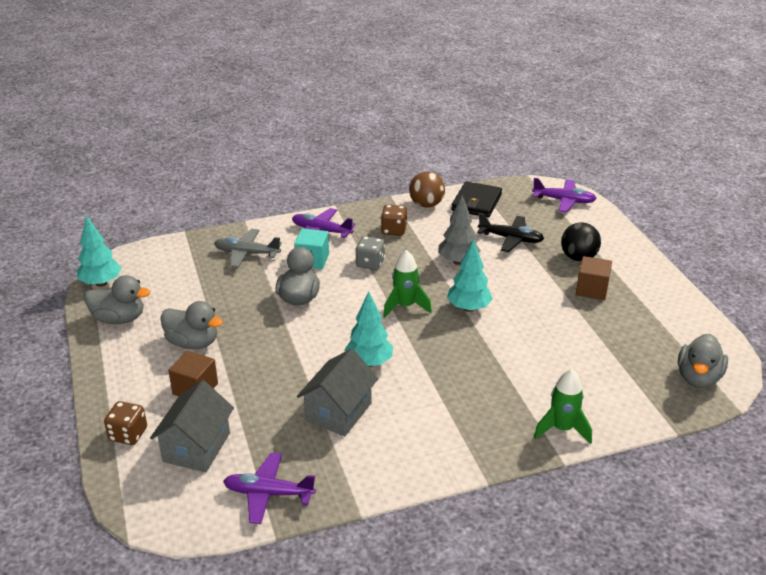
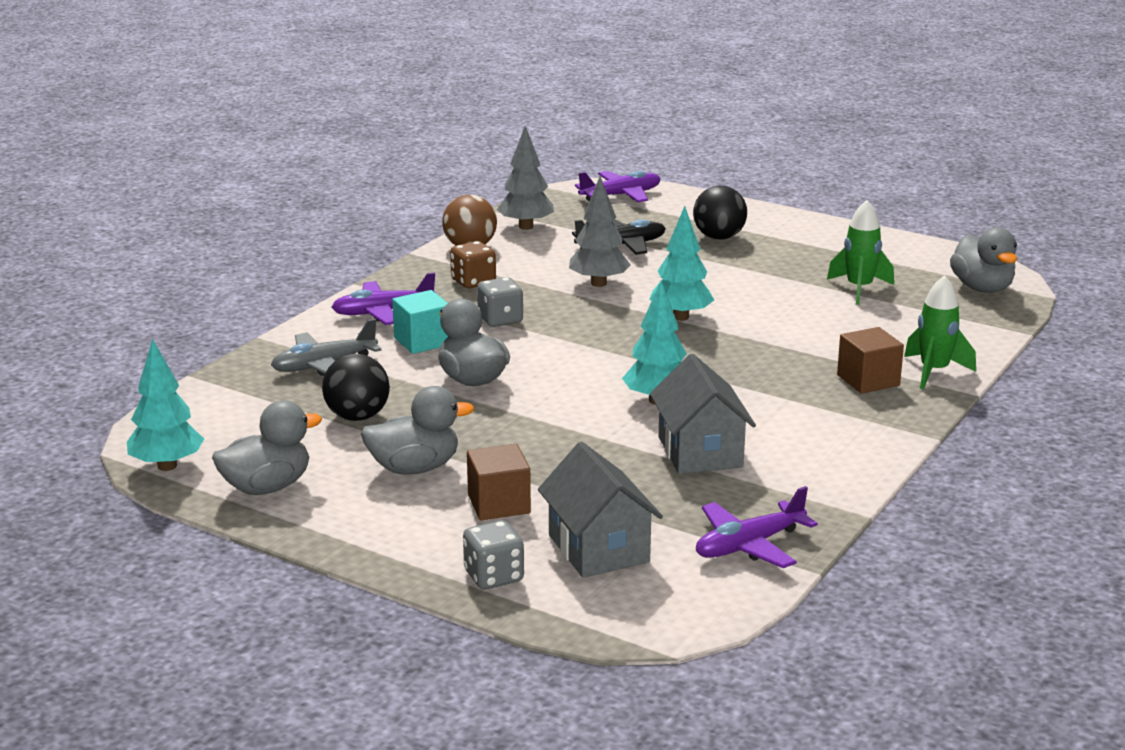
camera: 40 degrees left, 10 degrees down
brown dice [104,401,147,445] -> grey dice [463,520,524,589]
green rocket [383,250,432,318] -> green rocket moved to [827,200,894,305]
black wallet [451,181,502,217] -> grey tree [497,126,554,230]
brown cube [576,256,612,300] -> brown cube moved to [837,327,904,394]
none -> black ball [322,354,390,421]

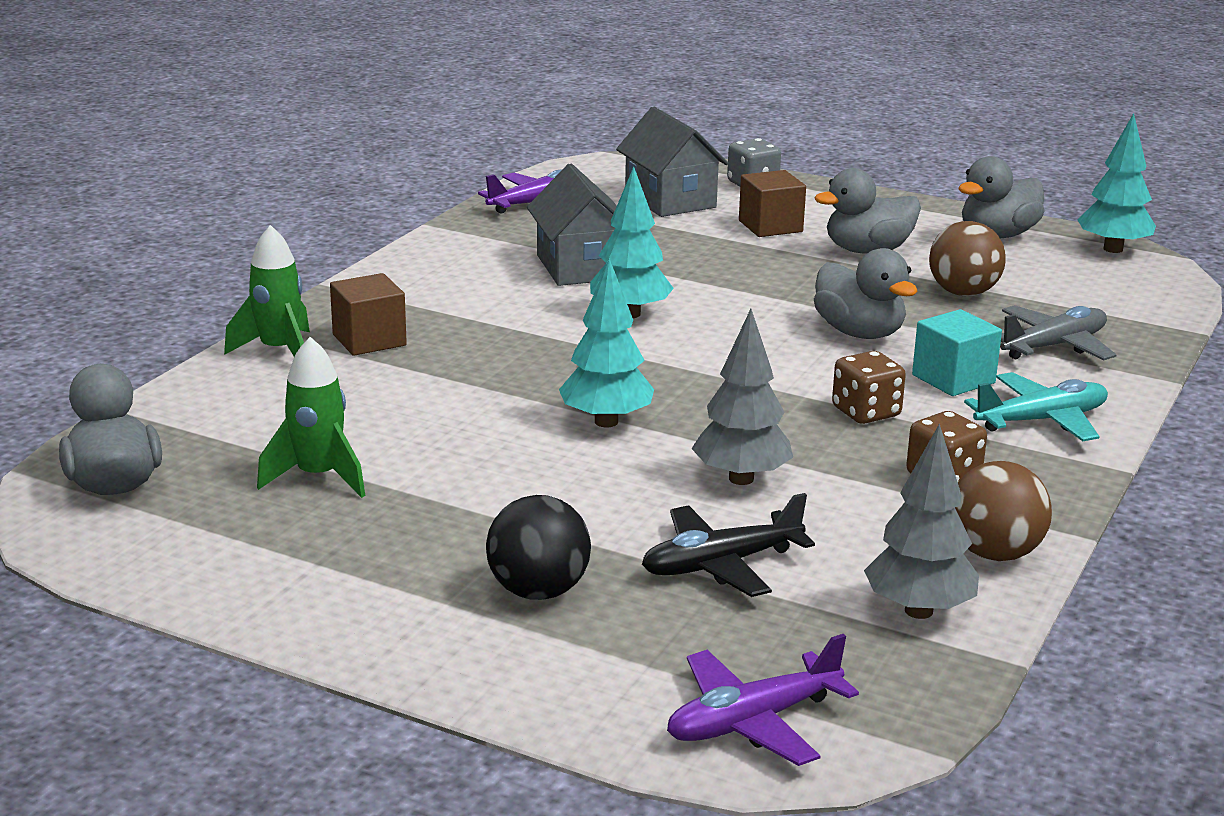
camera: 175 degrees right, 0 degrees up
black ball [322,354,390,421] -> brown ball [929,221,1006,296]
purple plane [331,272,436,325] -> turquoise plane [964,372,1108,441]
grey dice [477,277,523,327] -> brown dice [832,351,906,424]

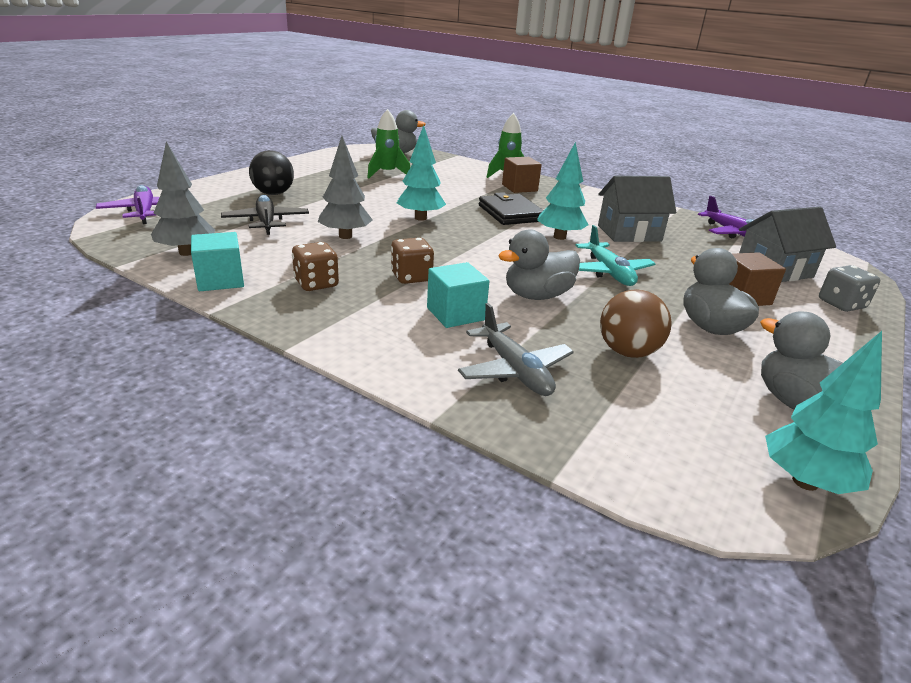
camera: 95 degrees right, 5 degrees up
brown ball [955,461,1052,561] -> turquoise cube [191,232,244,291]
turquoise plane [964,372,1108,441] -> turquoise plane moved to [575,225,655,286]
none -> black wallet [479,192,544,225]

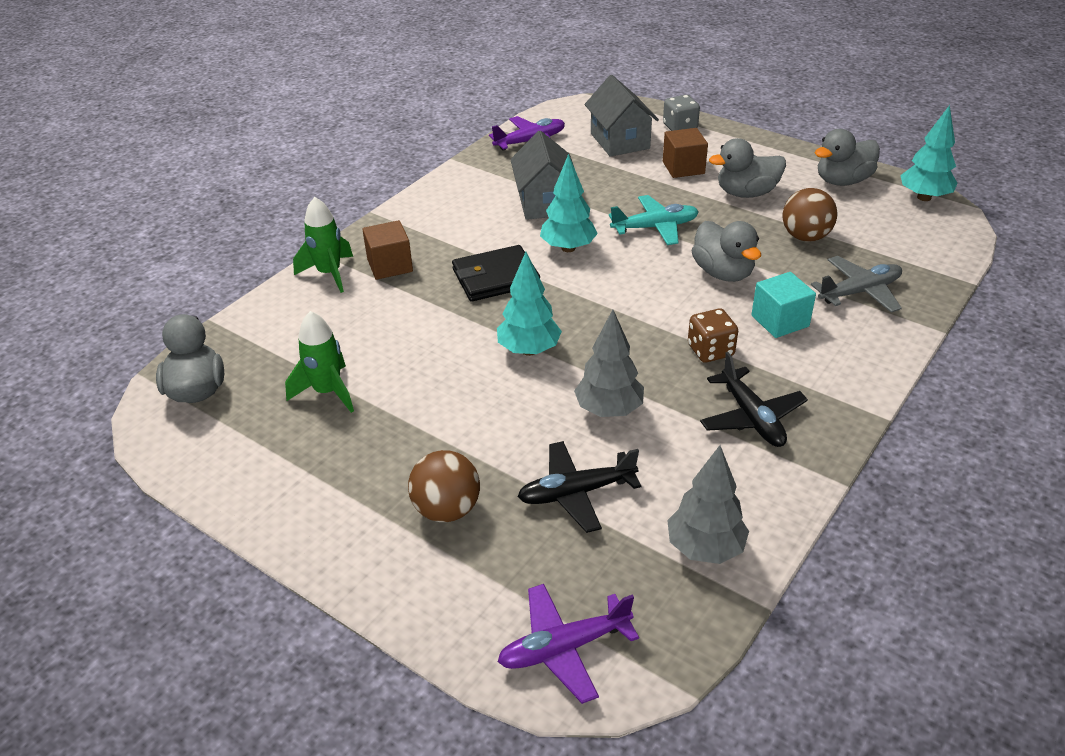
camera: 85 degrees left, 10 degrees up
turquoise cube [191,232,244,291] -> none
black ball [249,150,294,195] -> brown ball [408,450,480,522]
brown dice [292,242,339,291] -> black plane [700,352,808,447]

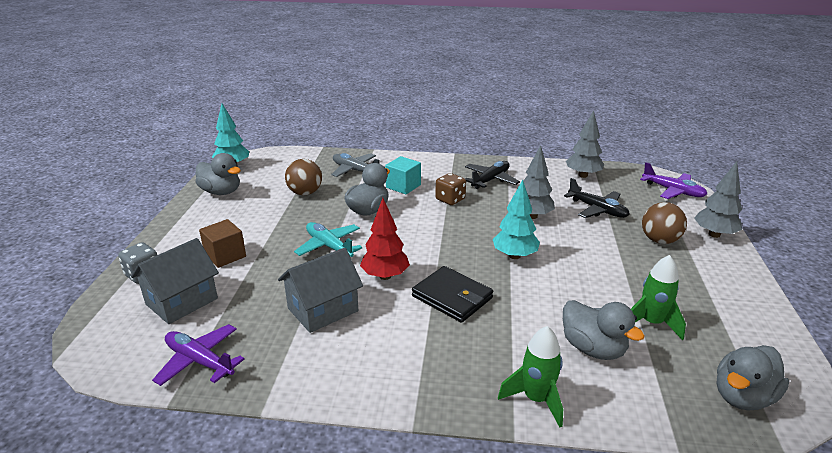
camera: 120 degrees left, 10 degrees down
brown cube [362,220,413,280] -> none
turquoise tree [540,154,598,252] -> red tree [360,198,410,280]
grey duck [709,138,786,198] -> grey duck moved to [563,300,645,360]
none -> grey tree [694,161,742,238]

